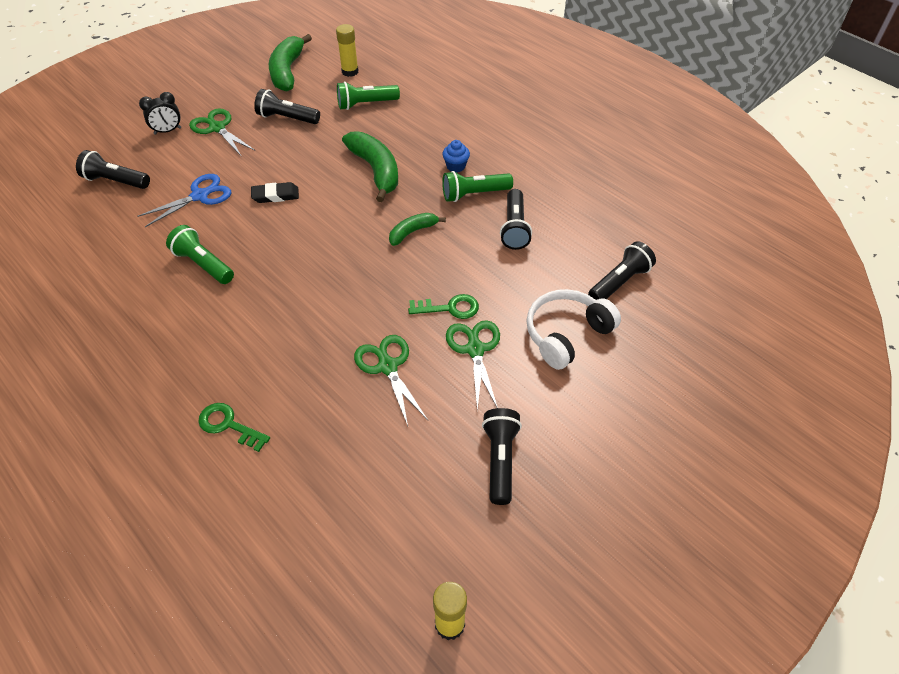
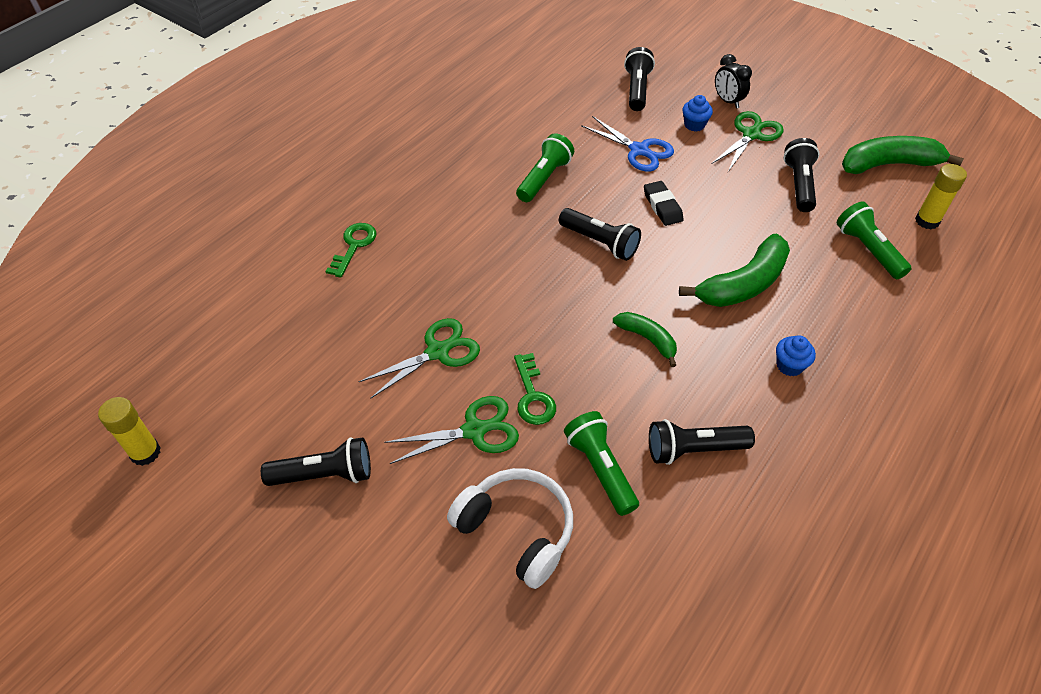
camera: 80 degrees right, 0 degrees up
green flashlight [442,171,513,202] -> green flashlight moved to [564,411,639,516]
black flashlight [588,241,656,300] -> black flashlight moved to [559,208,641,261]
none -> blue cupcake [682,95,713,132]

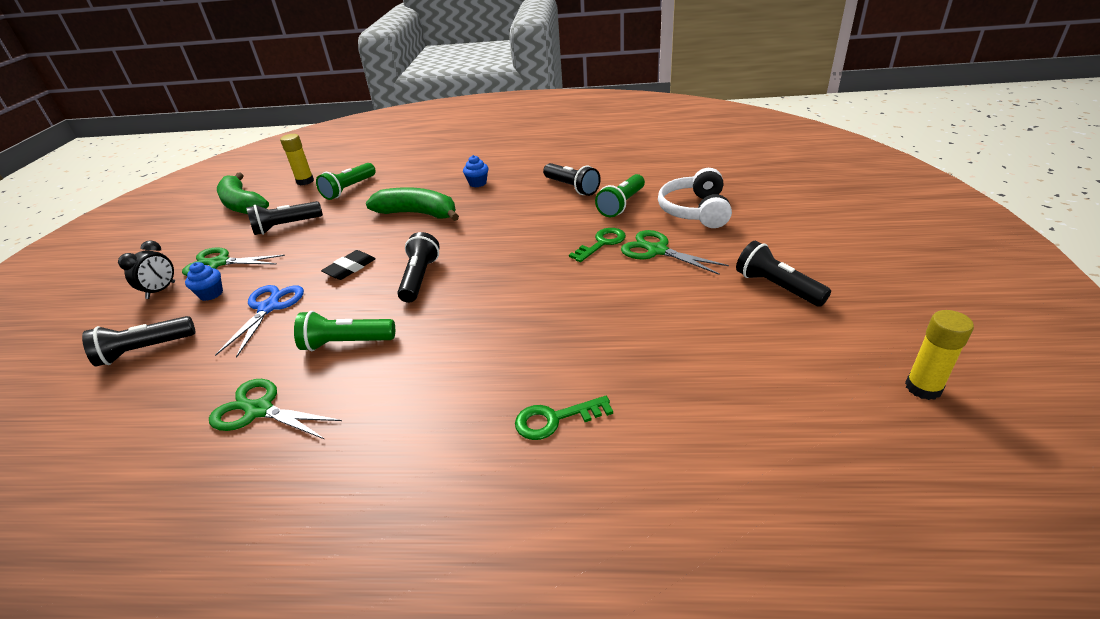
camera: 120 degrees left, 15 degrees down
green scissors [358,318,480,399] -> green scissors moved to [209,379,342,439]
green banana [613,312,677,367] -> none

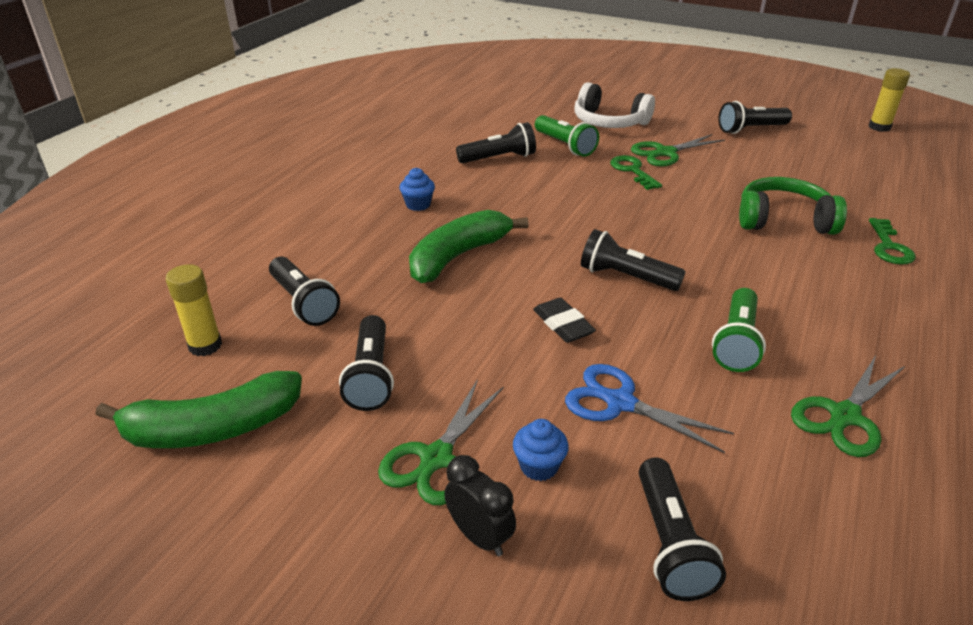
camera: 70 degrees left, 0 degrees up
green flashlight [316,163,376,200] -> black flashlight [269,257,340,326]
none -> green headphones [739,177,847,235]

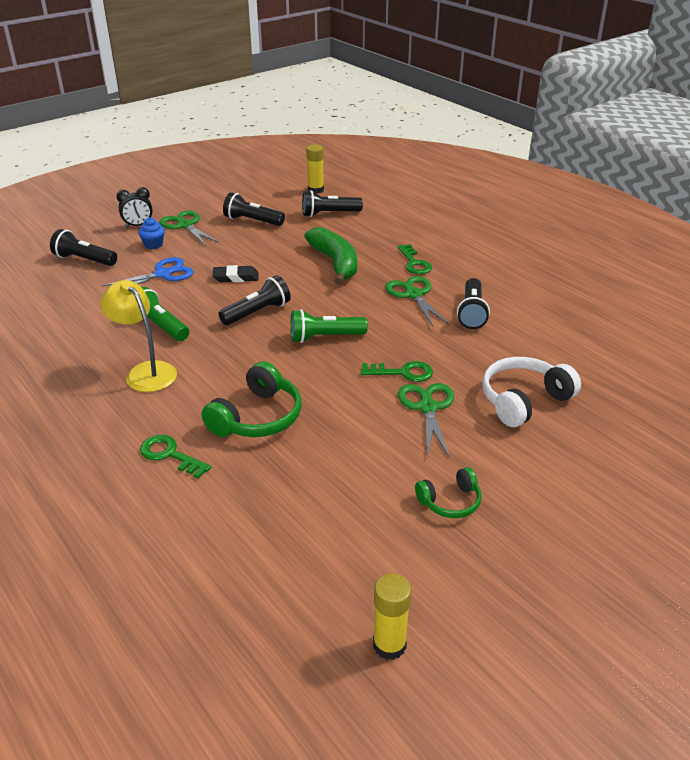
camera: 115 degrees right, 0 degrees up
green banana [95,371,302,448] -> none
blue cupcake [400,168,435,211] -> green key [398,244,432,274]
green flashlight [535,115,599,157] -> green flashlight moved to [291,309,368,343]
black flashlight [718,101,792,134] -> green headphones [415,467,482,518]
green scissors [791,355,905,457] -> green scissors moved to [385,276,450,326]
none -> yellow lamp [100,280,177,392]

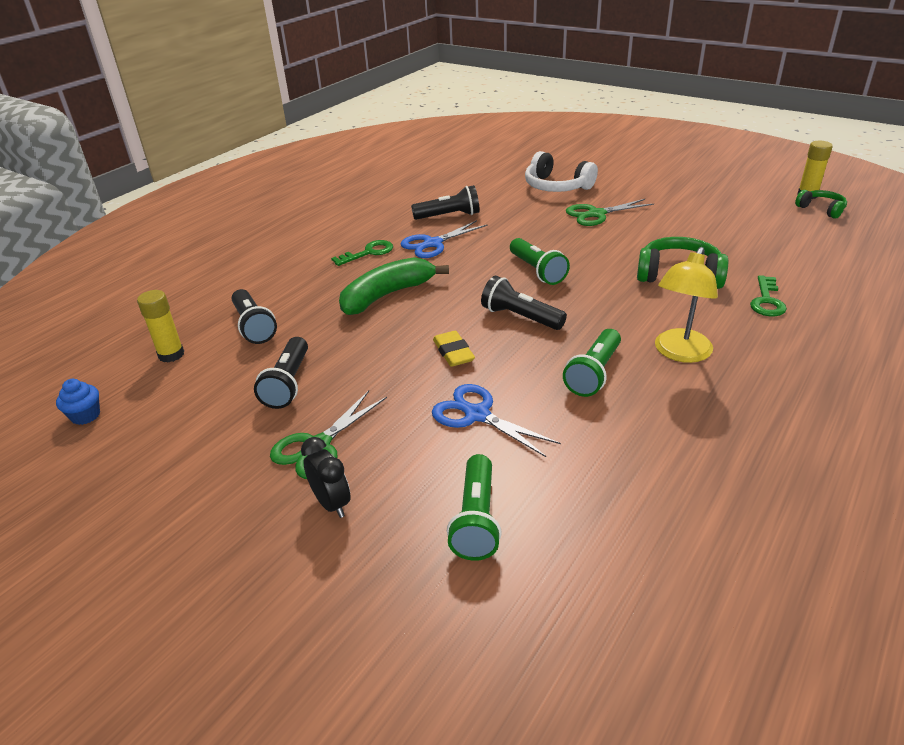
camera: 105 degrees left, 0 degrees up
black flashlight [50,229,117,266] -> green flashlight [447,454,502,561]
blue cupcake [138,217,165,249] -> blue cupcake moved to [56,379,100,425]
black eraser [212,265,259,282] -> yellow eraser [433,331,475,367]
green key [361,361,433,382] -> none
green scissors [385,276,450,326] -> blue scissors [401,220,488,258]
green headphones [415,467,482,518] -> green headphones moved to [795,190,847,219]

